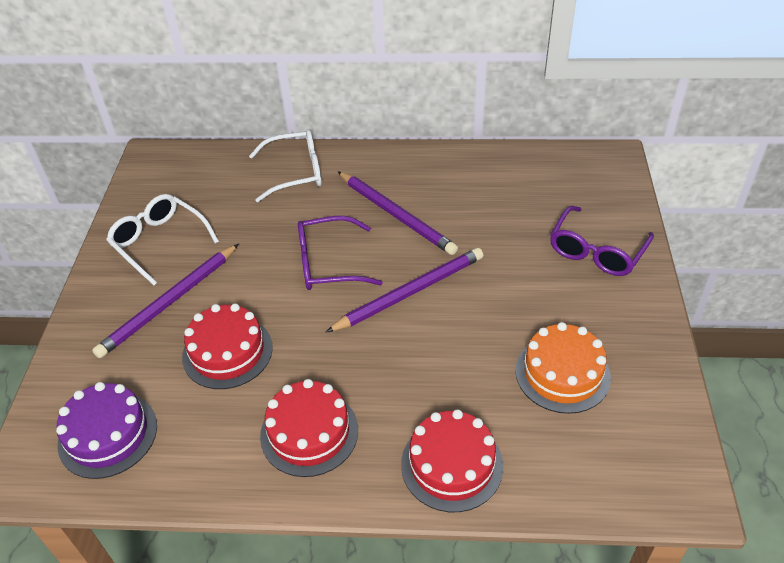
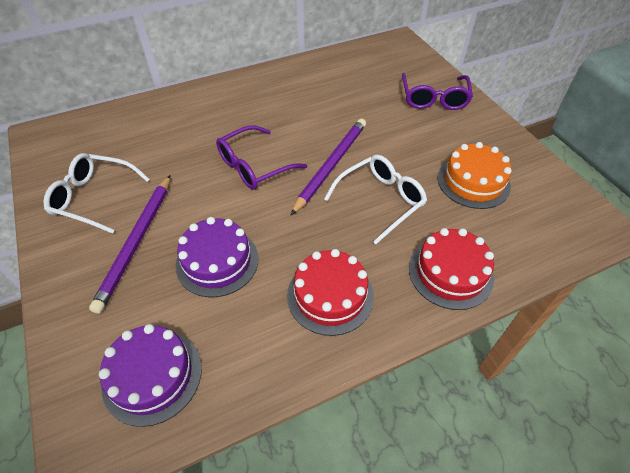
camera: 30 degrees left, 5 degrees up
red cake [182,304,273,389] -> purple cake [176,217,259,297]
white glasses [249,129,322,202] -> white glasses moved to [324,155,427,244]
purple pencil [337,171,458,255] -> none

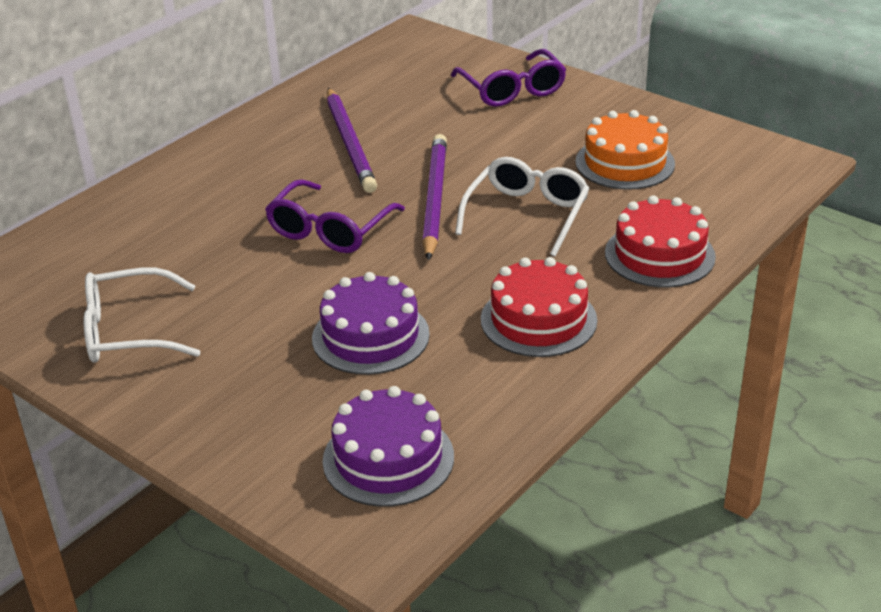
camera: 25 degrees left, 15 degrees down
purple pencil [89,175,170,314] -> purple pencil moved to [327,88,377,193]

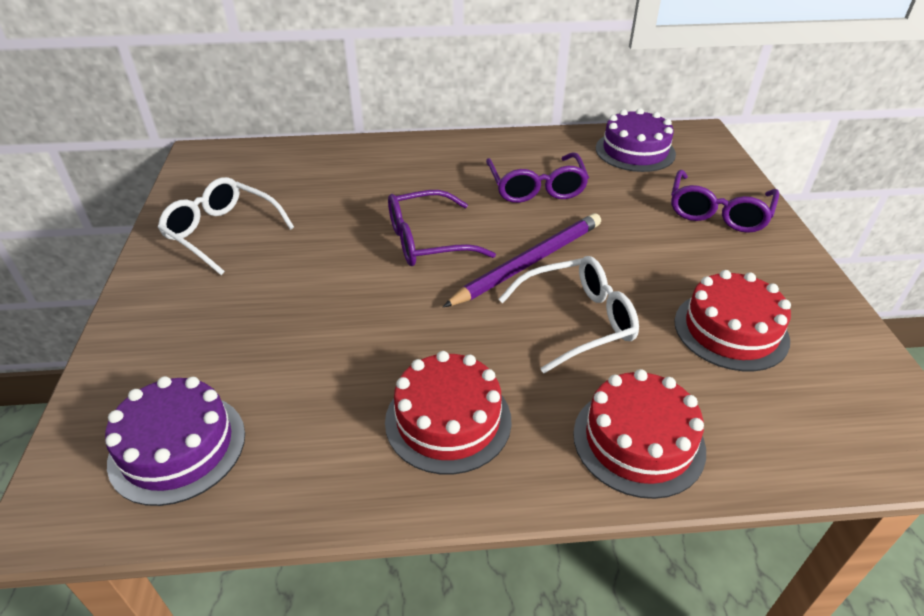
camera: 45 degrees right, 5 degrees up
purple cake [312,272,430,375] -> purple cake moved to [596,108,676,172]
purple pencil [327,88,377,193] -> purple glasses [486,153,589,203]
orange cake [575,110,675,190] -> red cake [675,270,791,371]

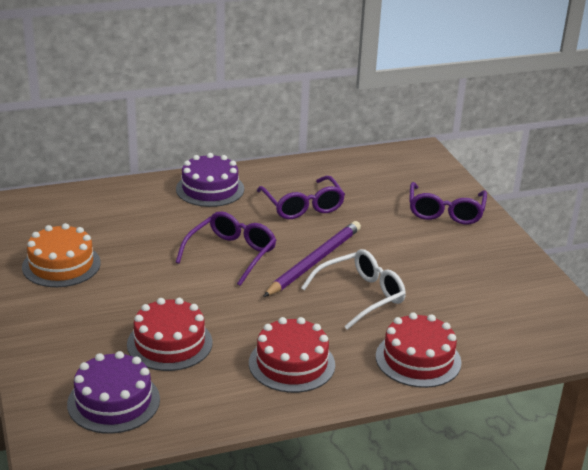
camera: 15 degrees left, 10 degrees down
white glasses [158,177,294,275] -> orange cake [22,223,101,287]
purple glasses [388,190,496,266] -> purple glasses turned 150 degrees clockwise [176,211,276,286]
purple cake [596,108,676,172] -> purple cake moved to [176,153,244,207]
red cake [675,270,791,371] -> red cake moved to [127,298,212,371]

